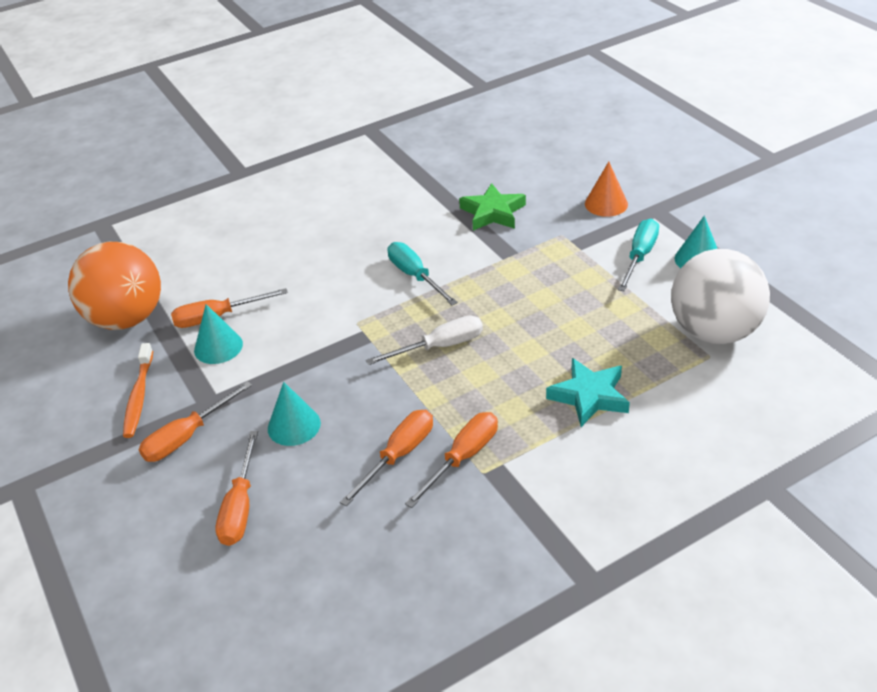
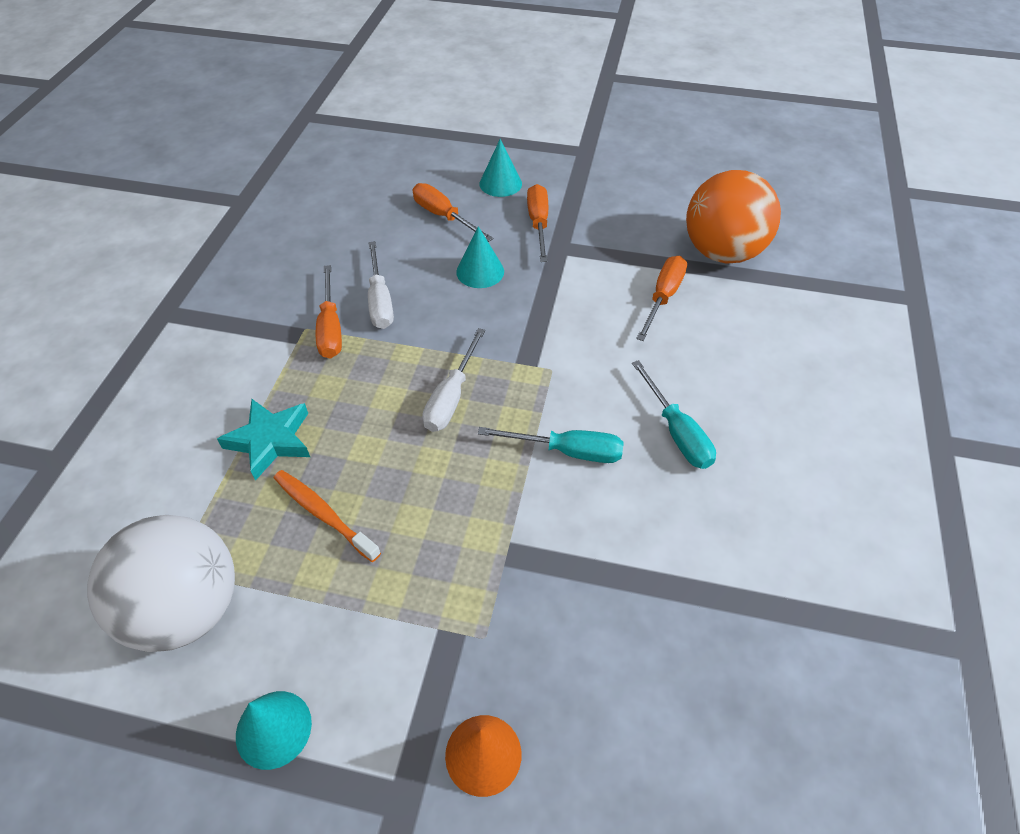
camera: 130 degrees right, 10 degrees up
orange toothbrush [123,343,153,438] -> orange toothbrush moved to [274,470,381,562]
turquoise cone [194,304,243,364] -> turquoise cone moved to [479,139,522,197]
orange screwdriver [340,410,433,507] -> white screwdriver [368,241,394,329]
green star [459,183,526,231] -> none
turquoise screwdriver [618,219,659,292] -> turquoise screwdriver moved to [632,360,716,469]

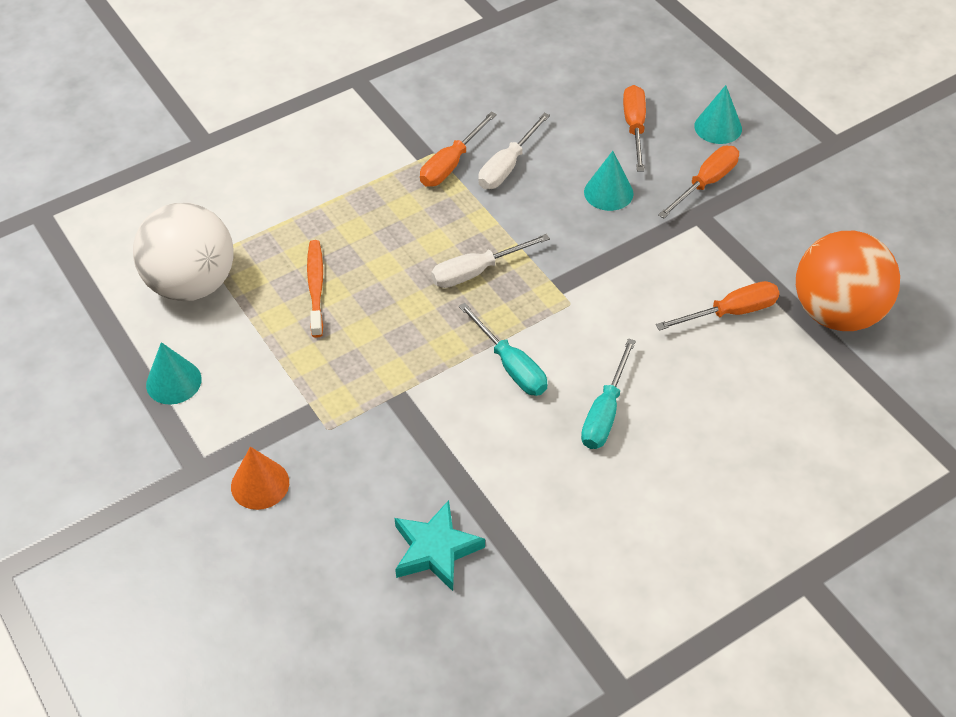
camera: 45 degrees right, 0 degrees up
turquoise star [217,399,310,481] -> turquoise star moved to [395,500,485,591]

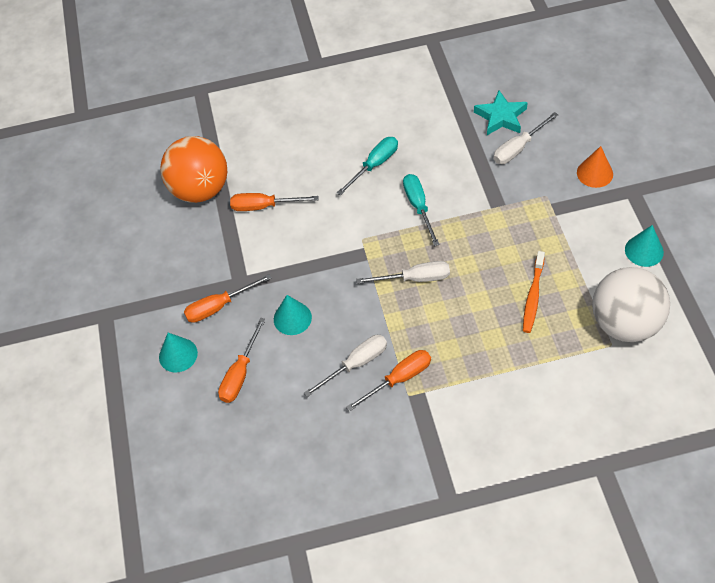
camera: 155 degrees left, 5 degrees up
none -> white screwdriver [494,112,558,164]

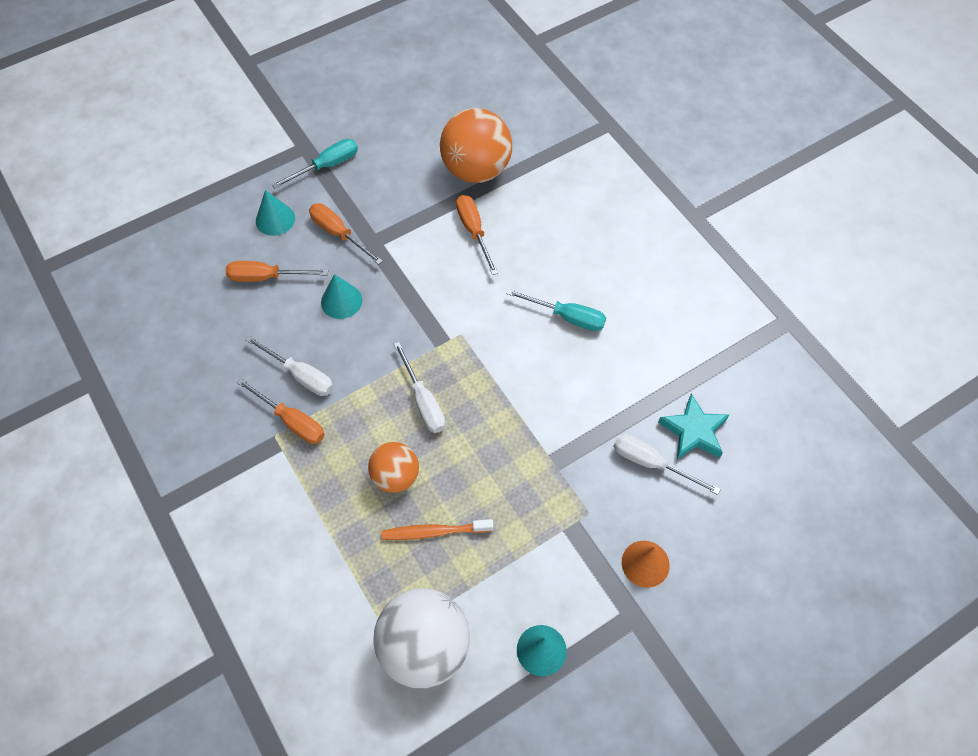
camera: 65 degrees right, 5 degrees up
turquoise screwdriver [403,174,440,246] -> turquoise screwdriver moved to [272,139,358,189]
none -> orange ball [368,442,419,493]

